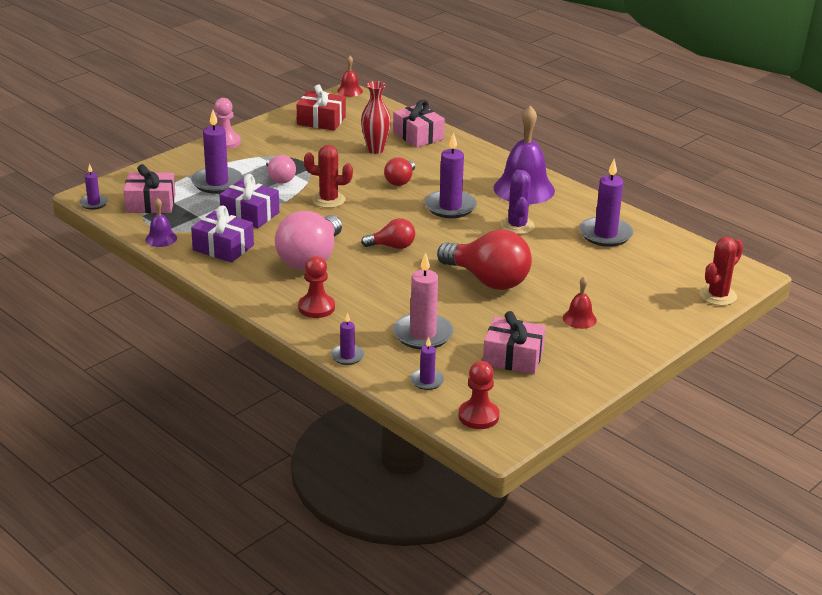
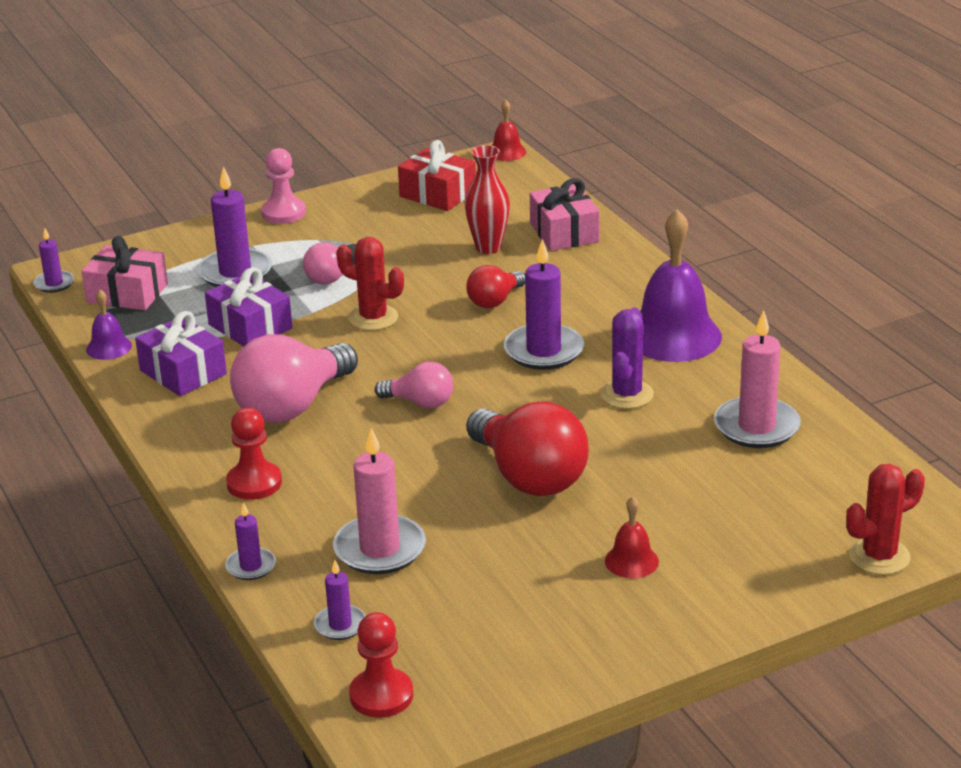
camera: 20 degrees right, 0 degrees up
red light bulb [361,218,415,249] -> pink light bulb [375,362,453,408]
pink gift [483,311,546,374] -> none
purple candle [579,159,633,247] -> pink candle [714,310,801,448]

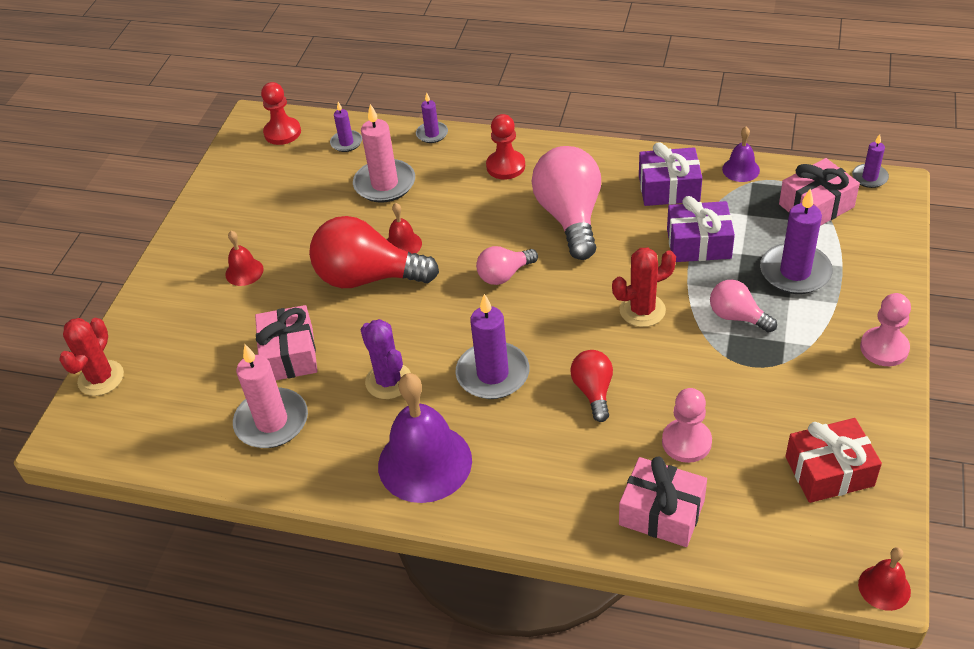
camera: 135 degrees right, 15 degrees up
red vase [464,145,510,254] -> pink pawn [662,388,712,463]
none -> pink gift [255,305,317,380]
none -> red bell [387,203,422,253]

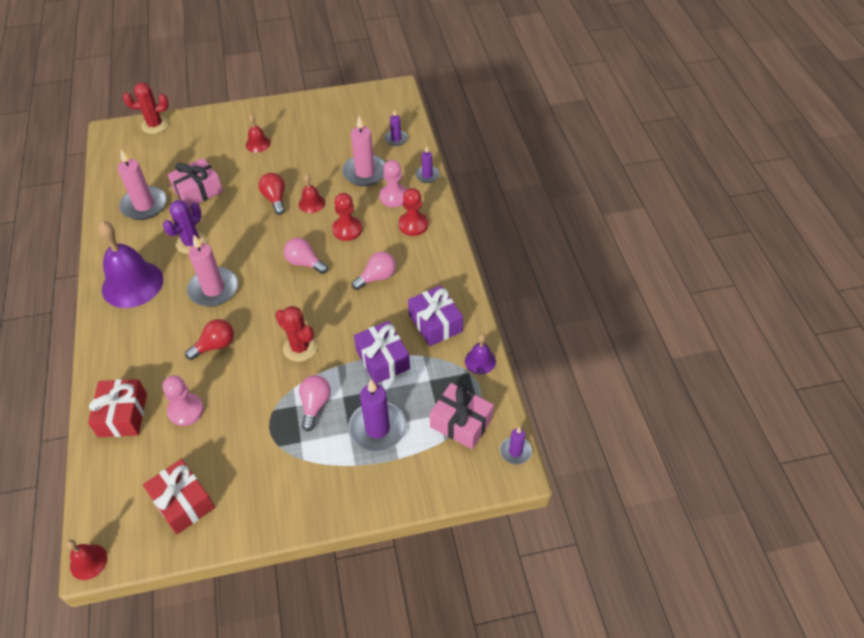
camera: 60 degrees right, 5 degrees up
red pawn [261,82,301,145] -> red pawn moved to [332,193,362,241]
red light bulb [309,216,439,288] -> red light bulb [259,173,285,215], size x0.53
purple candle [456,294,529,399] -> pink candle [187,235,238,307]
pink light bulb [531,146,601,260] -> pink light bulb [352,252,396,290], size x0.53
pink gift [619,456,707,547] -> red gift [88,379,147,437]
pink pawn [860,293,911,366] -> pink pawn moved to [379,160,407,207]

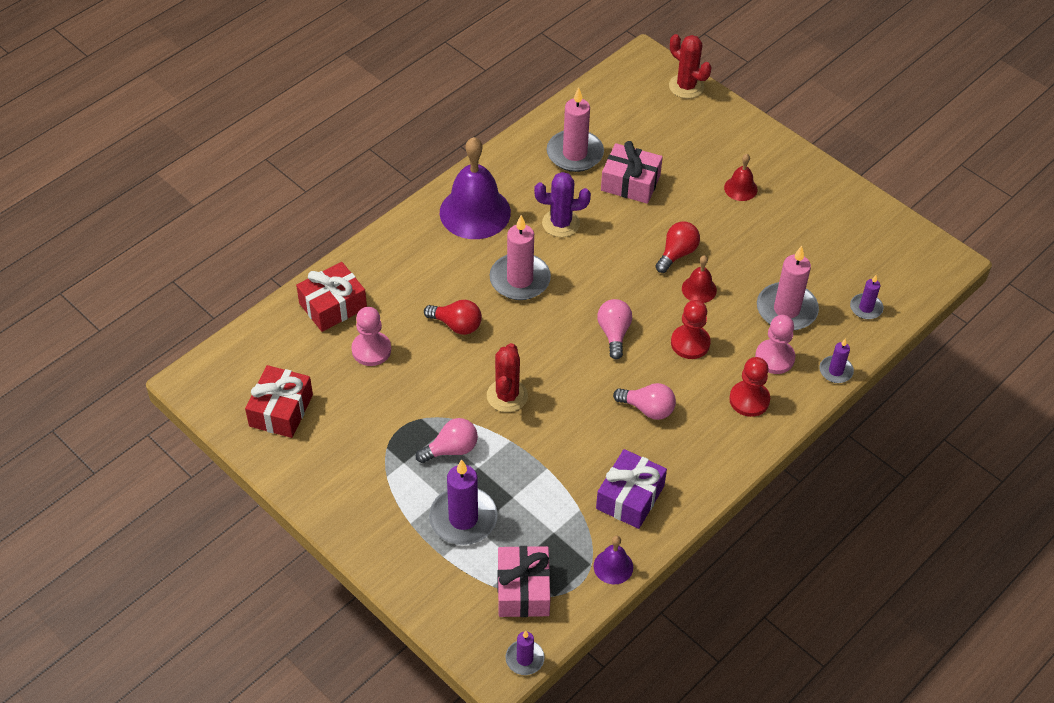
camera: 55 degrees right, 0 degrees up
red bell [66,539,107,580] -> none
purple gift [354,321,410,384] -> none

